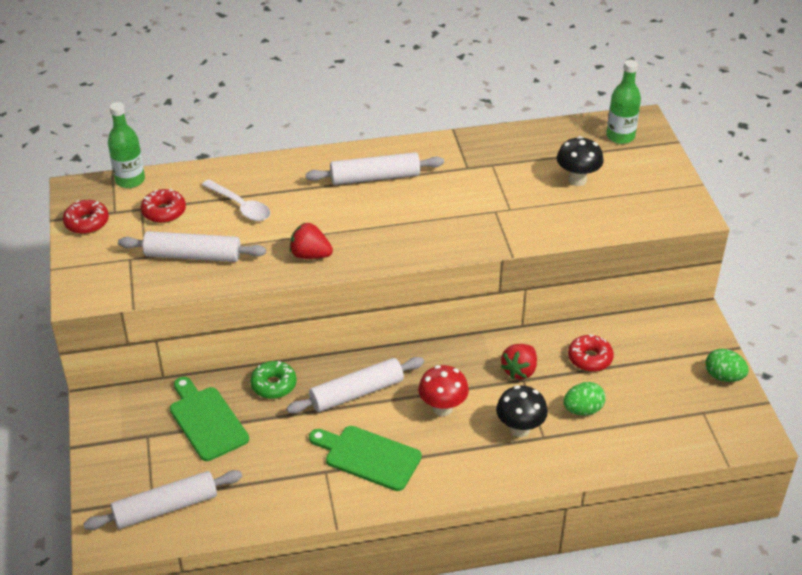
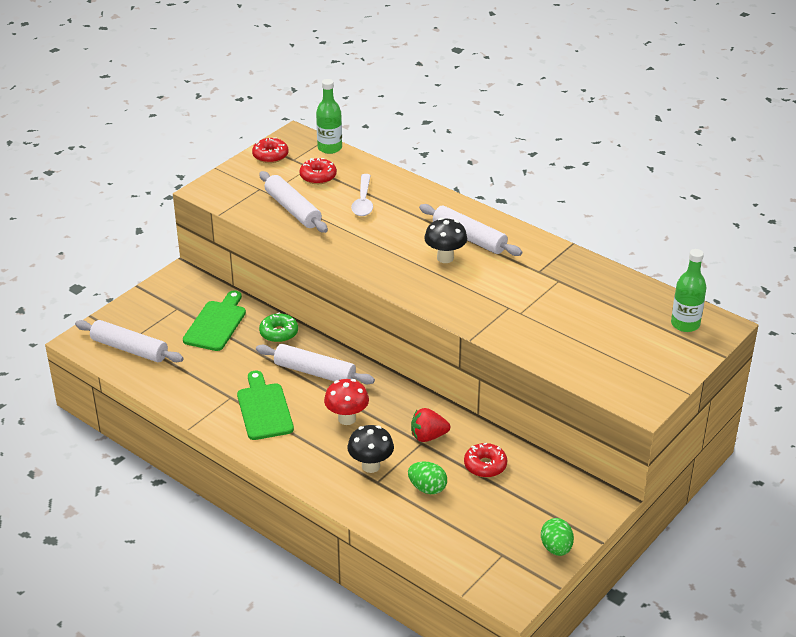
camera: 50 degrees right, 5 degrees down
red strawberry [290,223,333,259] -> none
black mushroom [557,136,604,186] -> black mushroom moved to [424,218,467,263]

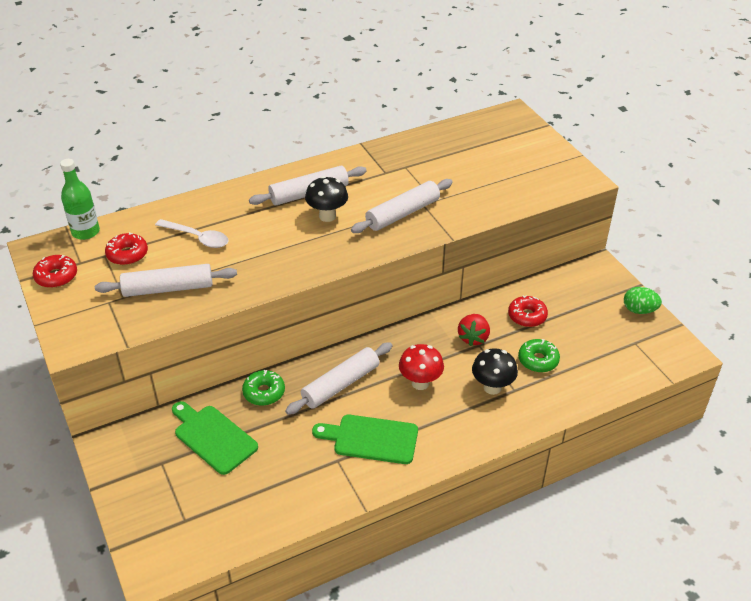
camera: 65 degrees left, 5 degrees up
white rolling pin [75,320,184,362] -> white rolling pin moved to [351,179,453,233]
green egg [408,462,447,494] -> green donut [518,339,560,372]
green bottle [671,249,706,332] -> none

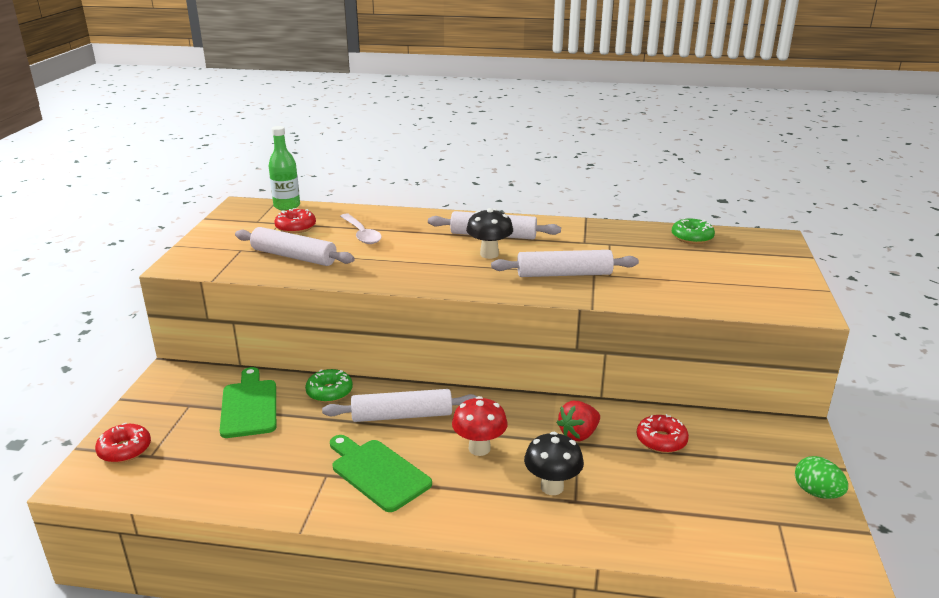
camera: 35 degrees right, 15 degrees down
red donut [33,255,77,288] -> red donut moved to [95,423,151,463]
green donut [518,339,560,372] -> green donut moved to [672,218,715,244]

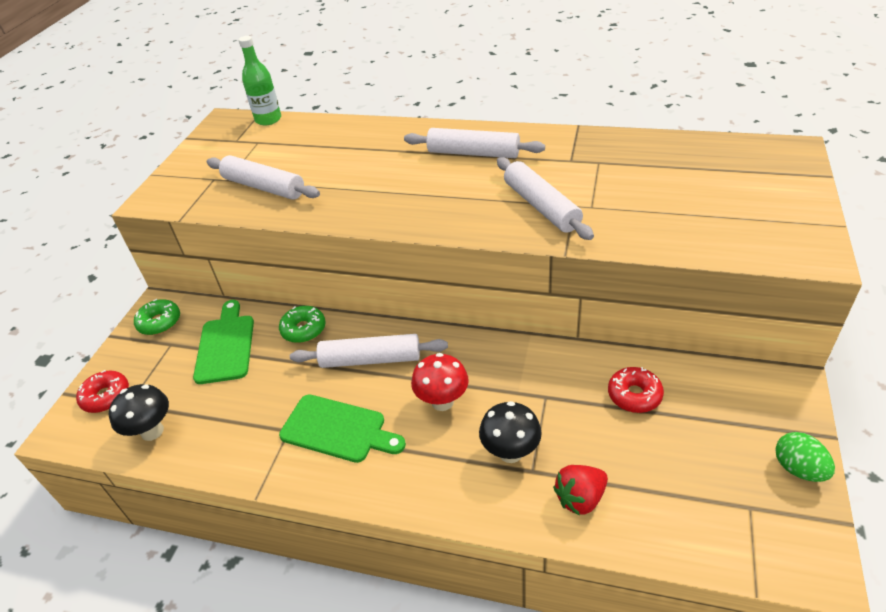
camera: 10 degrees right, 15 degrees up
red donut [274,208,316,234] -> none
green cutting board [330,435,432,512] -> green cutting board turned 150 degrees clockwise [279,394,406,463]
white spoon [340,214,382,244] -> none
black mushroom [466,208,513,259] -> black mushroom moved to [109,384,169,441]
white rolling pin [491,250,639,277] -> white rolling pin turned 60 degrees clockwise [497,157,594,240]
red strawberry [557,401,600,441] -> red strawberry moved to [553,465,608,516]
green donut [672,218,715,244] -> green donut moved to [134,299,180,335]

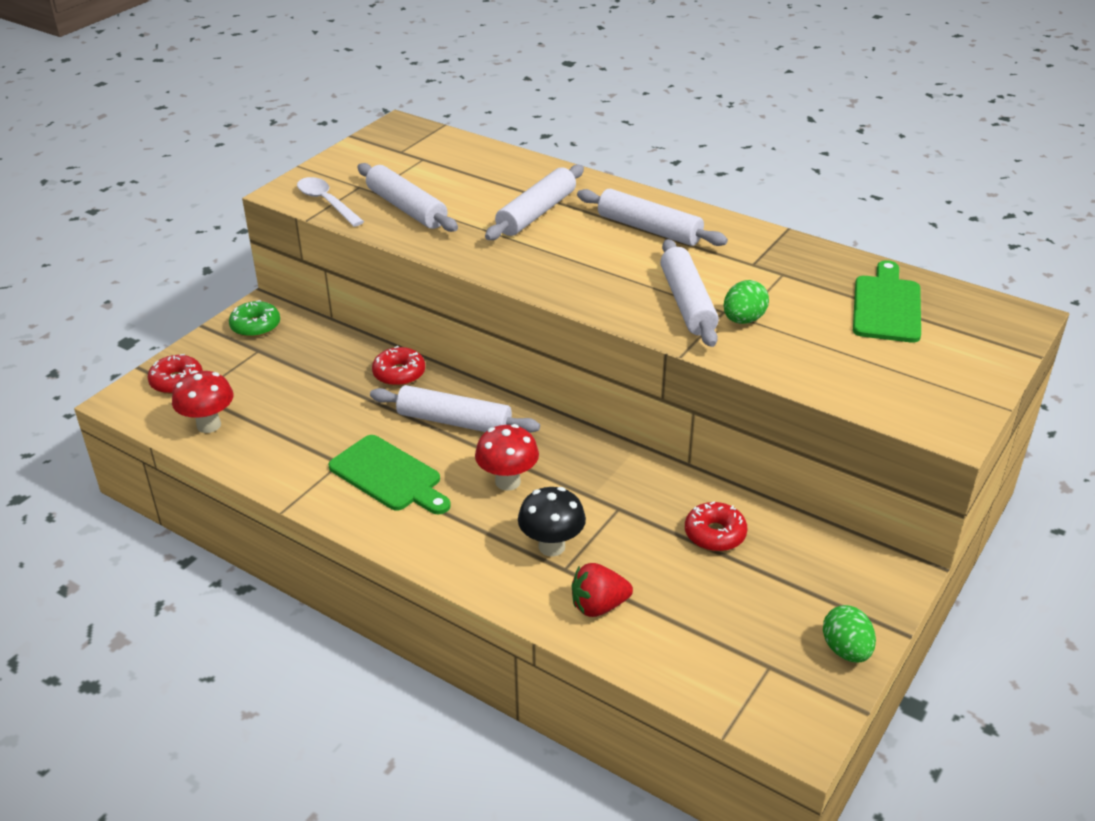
camera: 15 degrees right, 5 degrees down
black mushroom [109,384,169,441] -> red mushroom [172,370,233,433]
green cutting board [193,300,254,384] -> green cutting board moved to [853,260,921,343]
green bottle [238,36,281,125] -> none
green donut [279,306,326,343] -> red donut [372,346,425,386]
none -> white spoon [297,177,364,227]
none -> white rolling pin [485,165,584,240]
none -> green egg [724,280,769,324]

